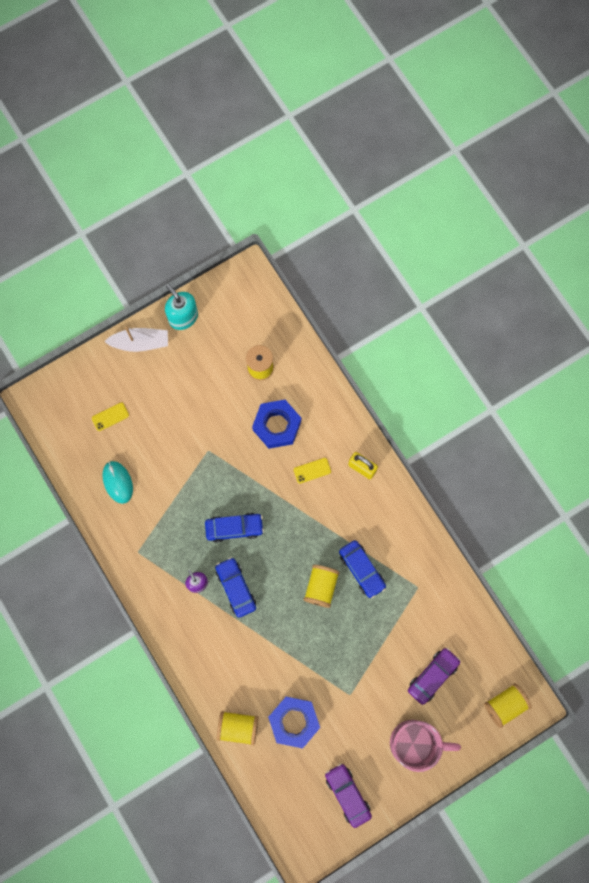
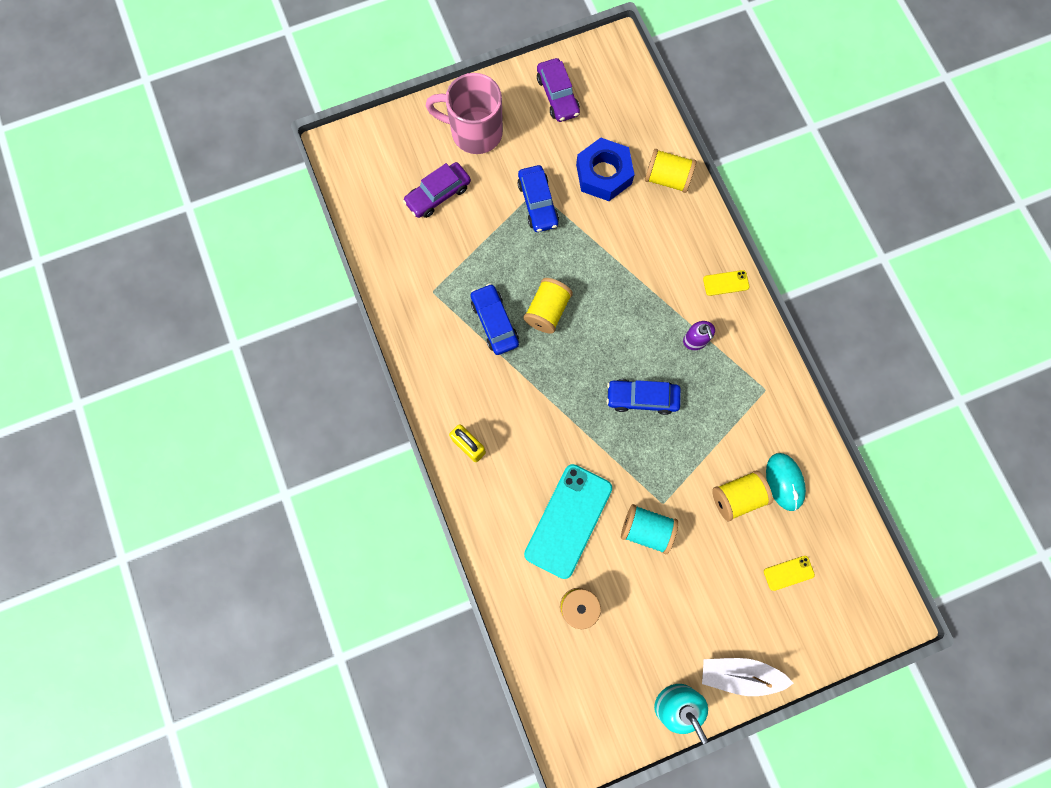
camera: 170 degrees left, 0 degrees up
blue car [215,557,256,618] -> blue car moved to [517,165,559,232]
blue nut [252,400,301,449] -> turquoise phone [524,464,612,579]
yellow phone [294,458,331,484] -> yellow phone moved to [703,270,749,296]
yellow spool [484,683,532,728] -> yellow spool moved to [712,470,773,521]
none -> turquoise spool [621,504,678,554]

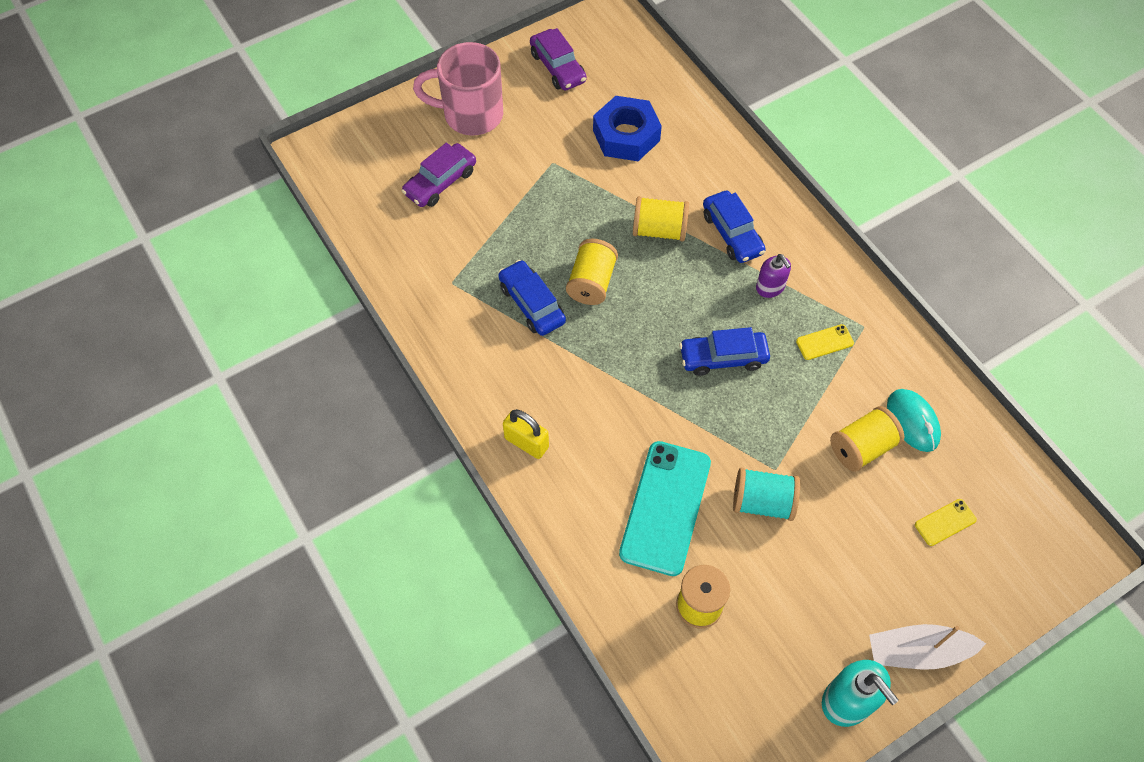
camera: 10 degrees left, 15 degrees down
blue car [517,165,559,232] -> blue car moved to [703,191,766,263]
yellow spool [645,149,696,193] -> yellow spool moved to [633,196,689,241]
yellow phone [703,270,749,296] -> yellow phone moved to [796,324,854,360]

